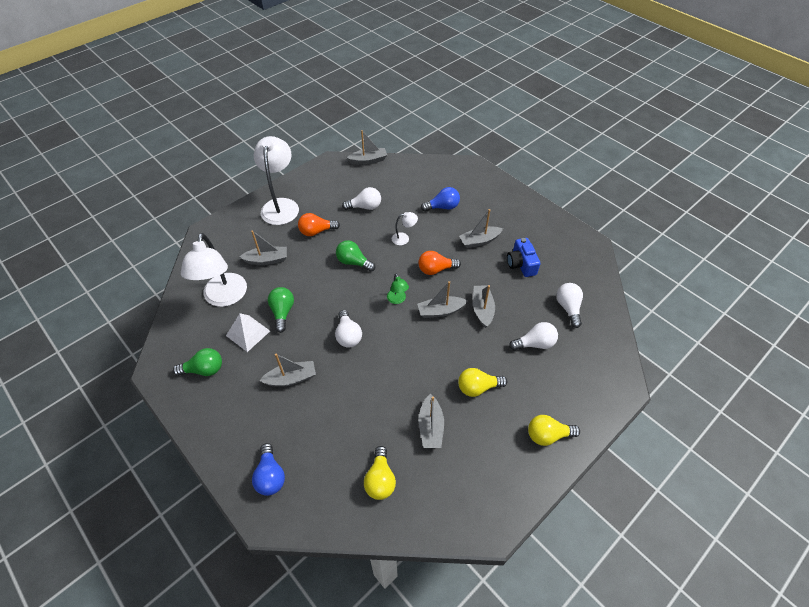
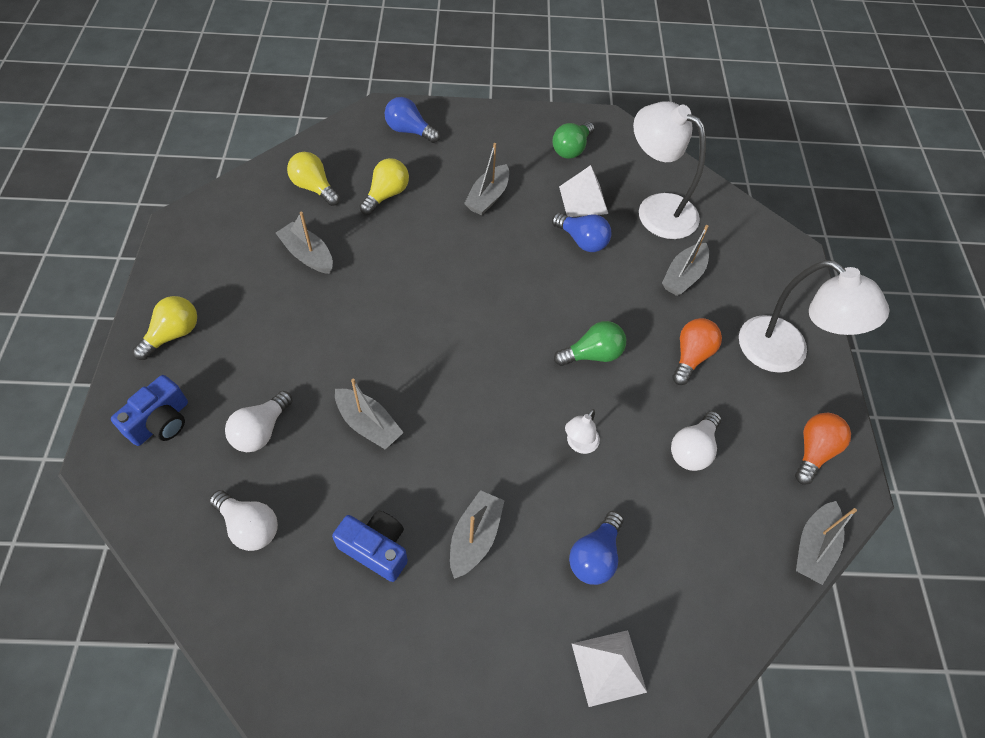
camera: 130 degrees right, 5 degrees up
green light bulb [268,287,294,333] -> blue light bulb [552,213,612,252]
white light bulb [335,310,362,348] -> none
green lamp [387,274,409,304] -> none
grey boat [417,281,468,318] -> none
orange light bulb [418,251,461,275] -> orange light bulb moved to [795,413,851,485]
yellow light bulb [458,368,507,397] -> yellow light bulb moved to [359,158,409,215]
none -> blue camera [111,375,188,446]
none -> white pyramid [572,630,647,707]

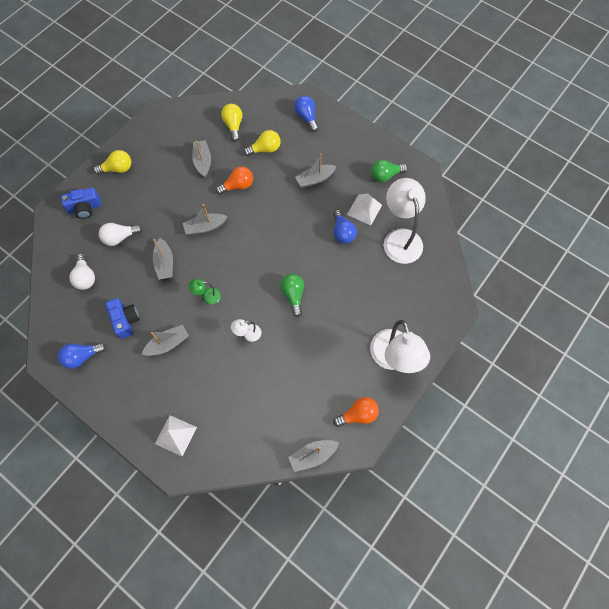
camera: 40 degrees right, 10 degrees up
green light bulb [554,321,626,366] -> green light bulb turned 120 degrees counterclockwise [280,274,304,317]
blue light bulb [569,511,623,585] -> blue light bulb moved to [58,342,106,369]
grey boat [662,225,709,296] -> grey boat moved to [183,204,228,235]
white light bulb [671,411,721,471] -> none
orange light bulb [672,318,722,385] -> orange light bulb moved to [216,167,253,195]
none -> green lamp [189,279,221,304]

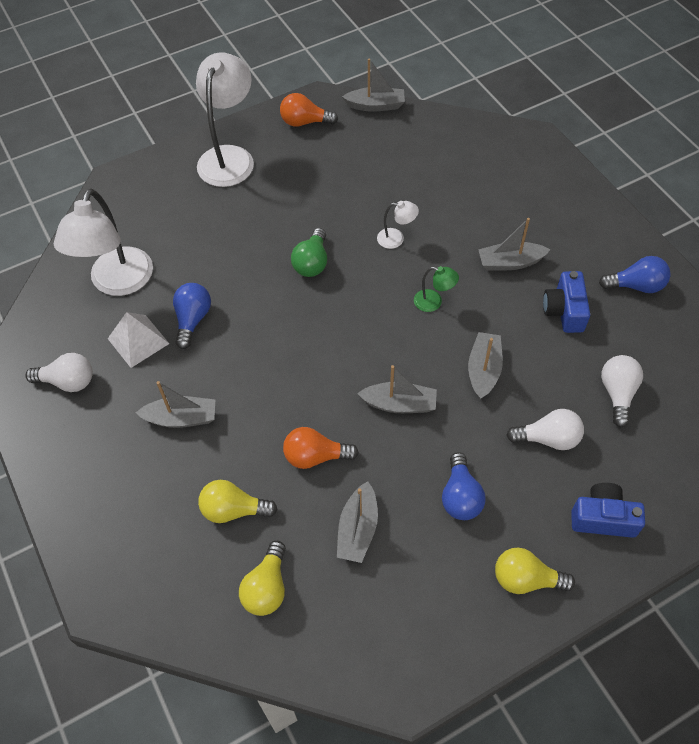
camera: 155 degrees left, 10 degrees down
white pyramid [155,415,197,457] -> none
blue light bulb [294,96,319,132] -> blue light bulb moved to [442,452,486,520]
green light bulb [371,160,408,182] -> white light bulb [25,353,93,392]

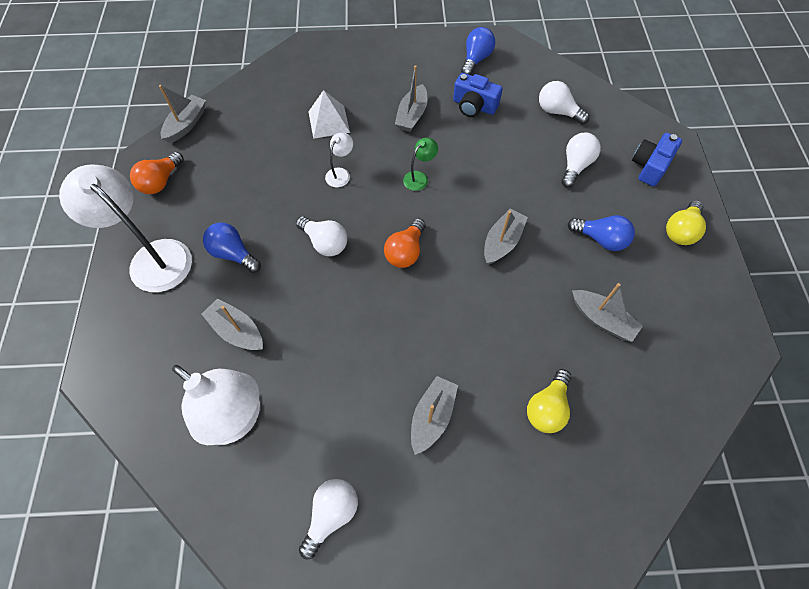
camera: 65 degrees left, 5 degrees up
white pyramid [108,312,169,368] -> white pyramid moved to [308,90,350,139]
blue light bulb [173,283,211,349] -> blue light bulb moved to [203,222,261,273]
yellow light bulb [239,541,286,616] -> none
orange light bulb [283,427,359,469] -> orange light bulb moved to [384,218,426,268]
green light bulb [291,228,327,277] -> white light bulb [296,216,348,256]
grey boat [468,332,503,399] -> grey boat moved to [202,299,263,350]

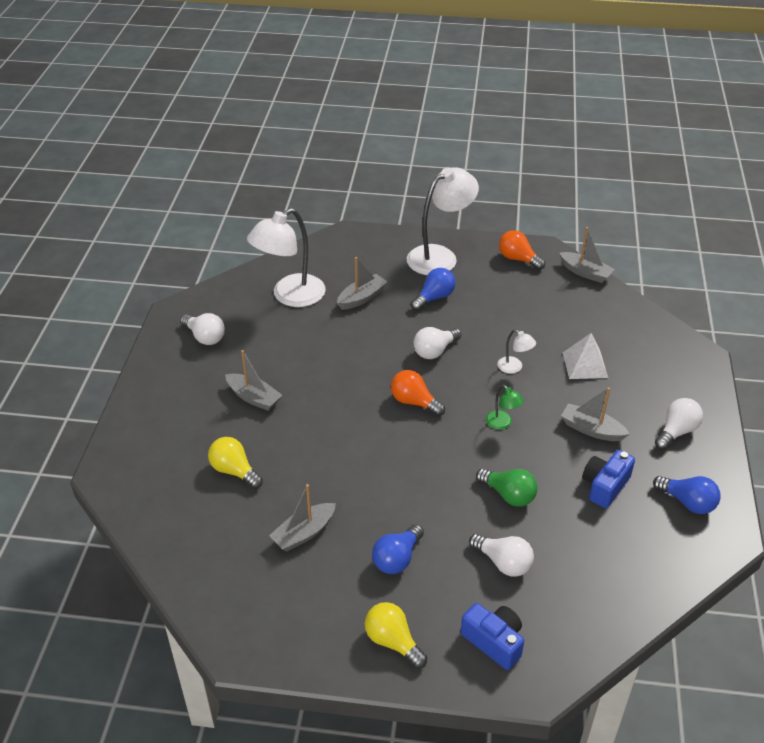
camera: 100 degrees right, 20 degrees down
grey boat [484,209,528,265] -> none
white light bulb [539,81,589,124] -> white light bulb moved to [655,398,703,450]
none -> green light bulb [476,468,538,507]

